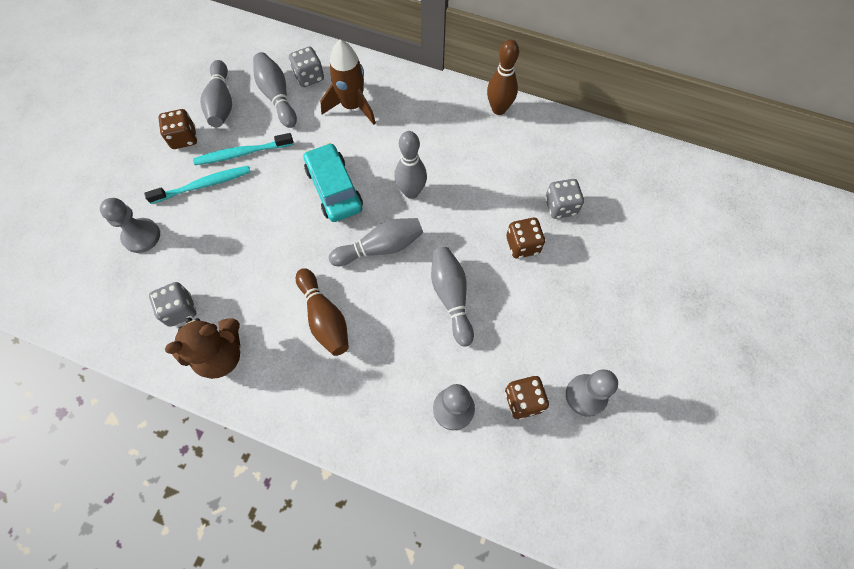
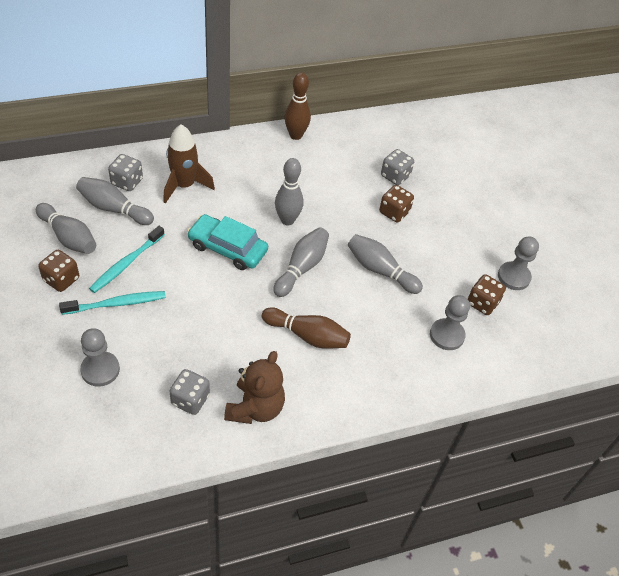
camera: 45 degrees left, 15 degrees down
turquoise toothbrush [144,166,251,204] -> turquoise toothbrush turned 45 degrees clockwise [59,291,166,315]

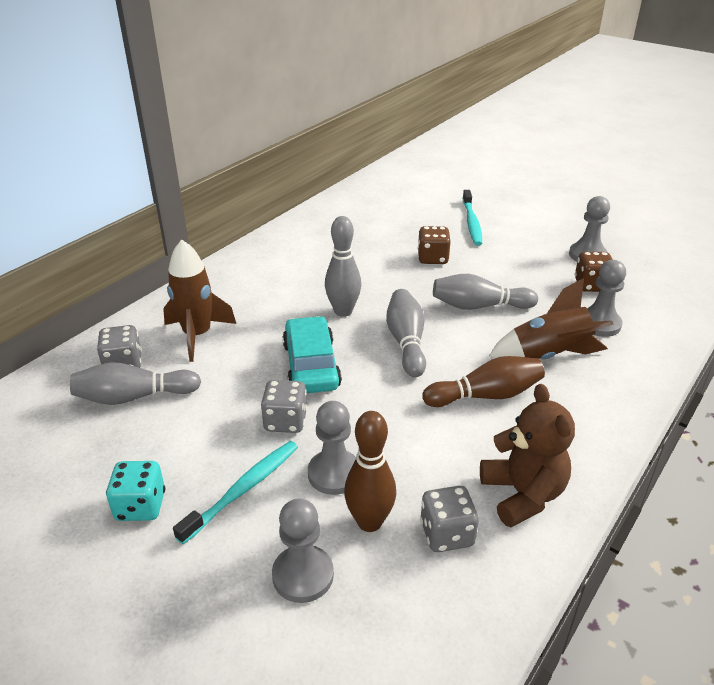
camera: 30 degrees left, 15 degrees down
grey bowling pin [36,203,96,254] -> none
brown dice [38,250,79,292] -> turquoise dice [106,461,165,521]
turquoise toothbrush [89,226,165,293] -> turquoise toothbrush moved to [463,190,482,246]
turquoise car [187,214,268,270] -> turquoise car turned 90 degrees clockwise [282,316,342,393]
brown bowling pin [285,73,311,140] -> brown bowling pin moved to [344,411,396,532]
grey dice [381,149,414,185] -> grey dice moved to [261,380,307,433]
none -> grey pawn [308,401,356,495]
none -> brown rocket [489,278,614,359]

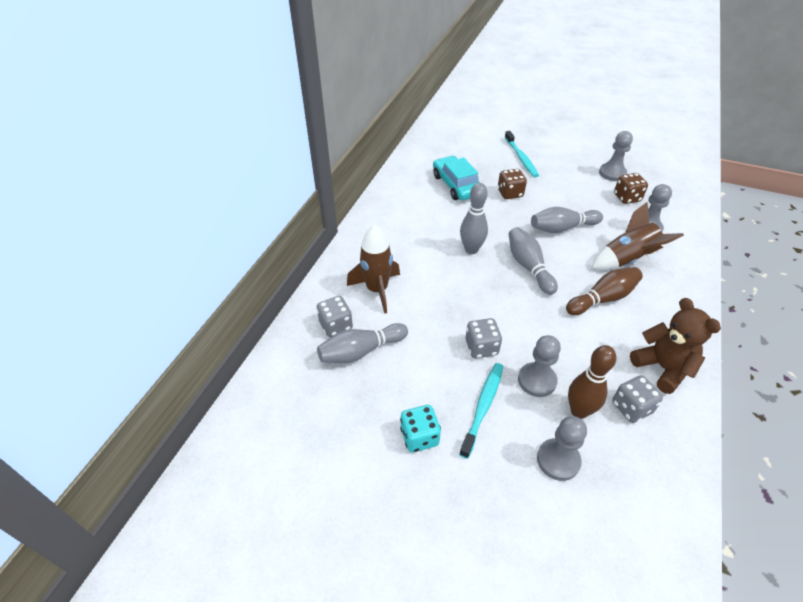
camera: 15 degrees left, 10 degrees up
turquoise car [282,316,342,393] -> turquoise car moved to [433,156,480,200]

